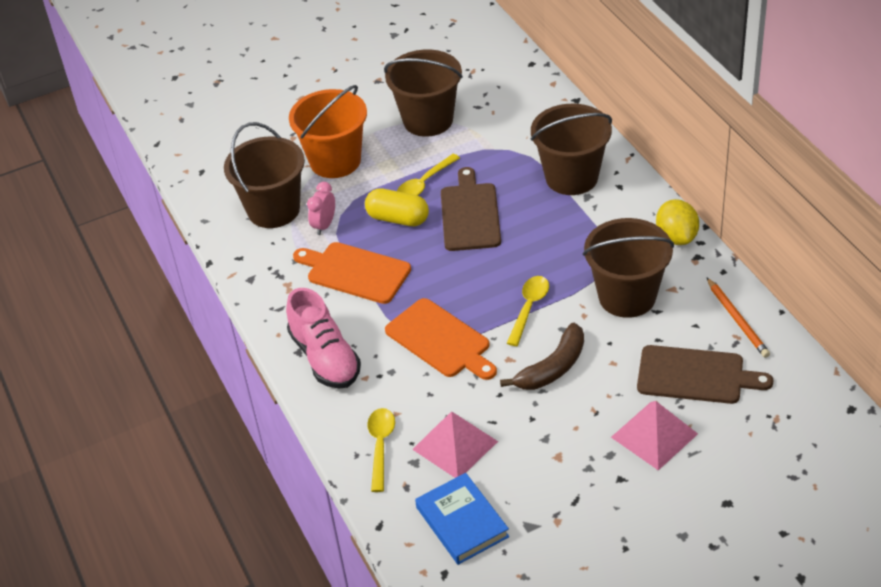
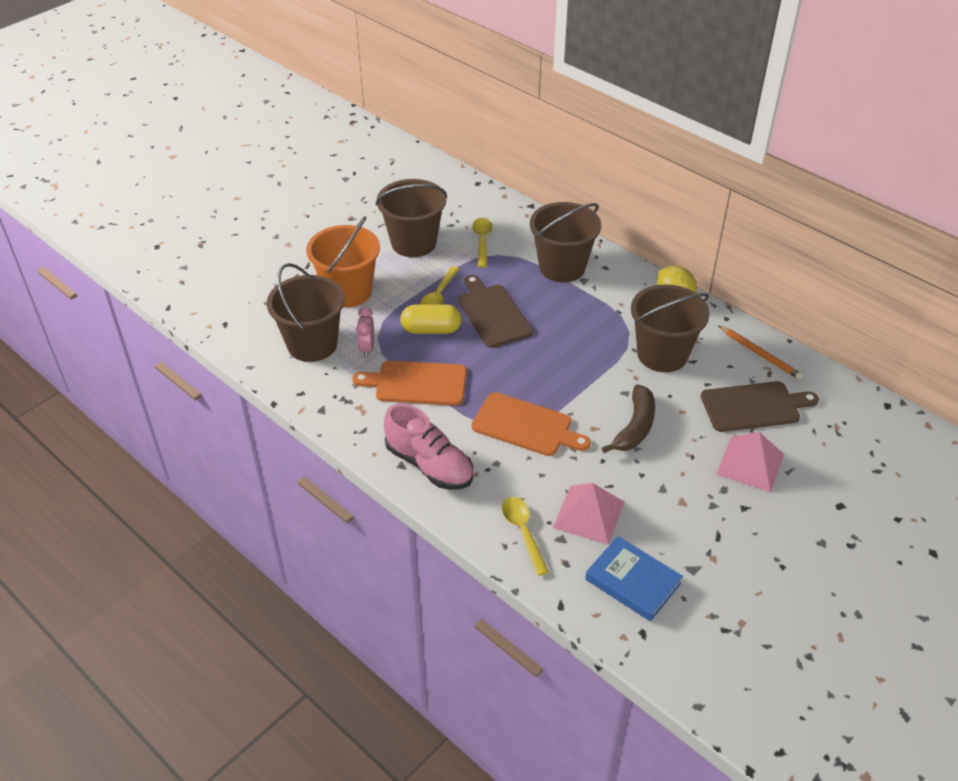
camera: 25 degrees left, 0 degrees up
yellow spoon [507,276,549,346] -> yellow spoon moved to [472,218,493,268]

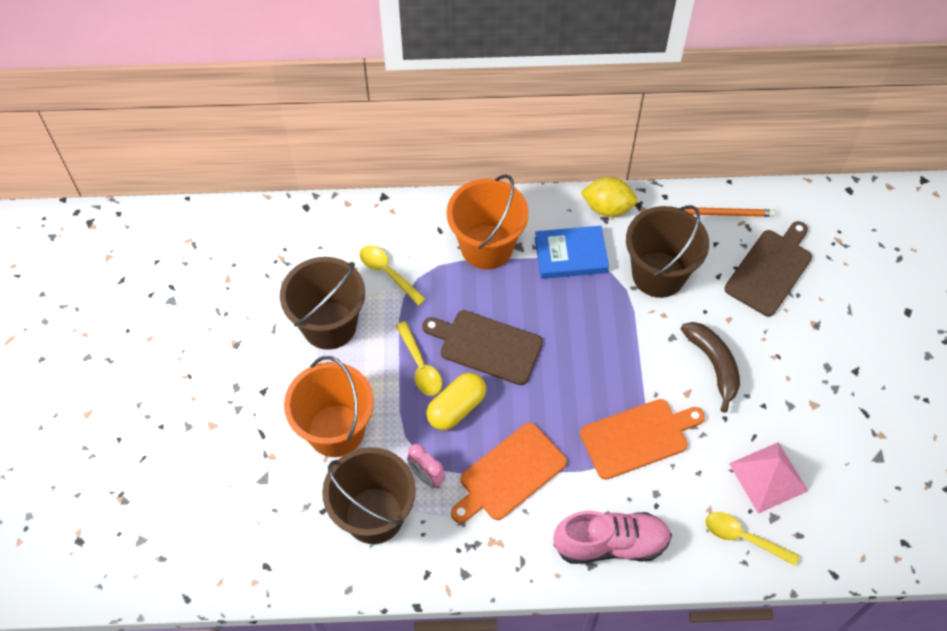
camera: 45 degrees left, 15 degrees up
brown bucket [530,202,601,282] -> orange bucket [447,174,529,270]
blue book [585,536,683,621] -> blue book moved to [535,226,609,279]
pink pyramid [716,432,784,493] -> none

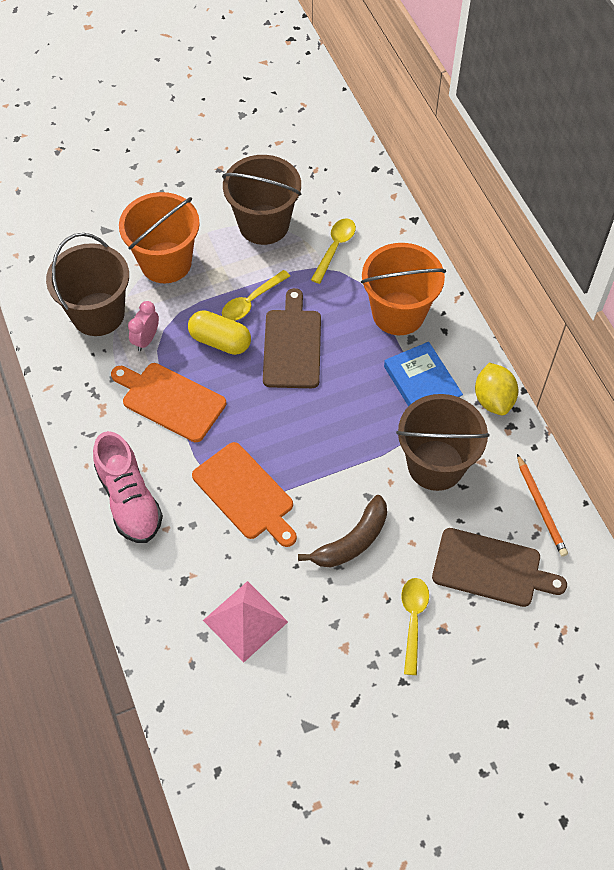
camera: 70 degrees right, 0 degrees up
yellow spoon [705,512,799,566] -> yellow spoon moved to [401,578,429,675]

